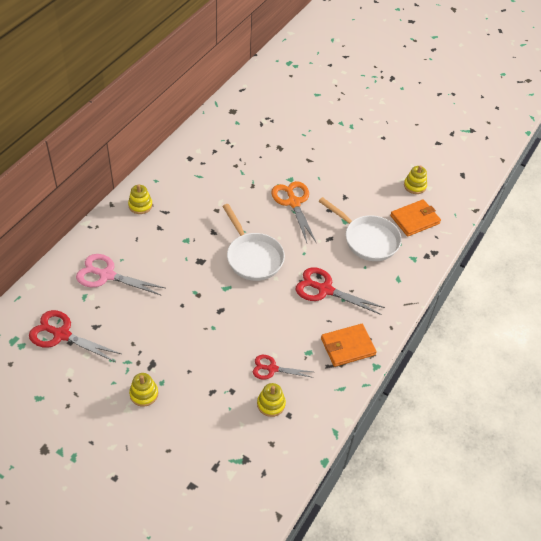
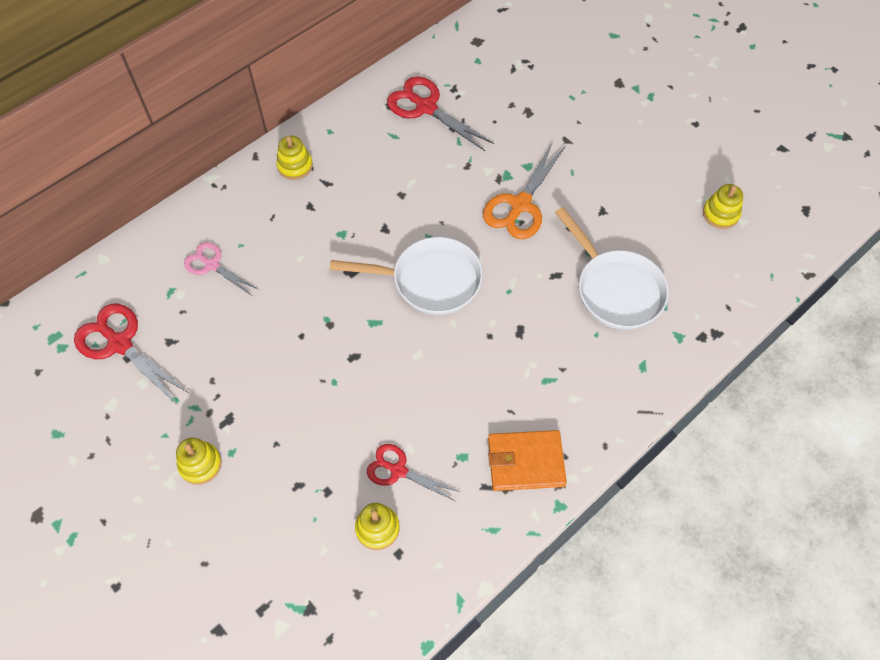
camera: 20 degrees right, 10 degrees up
pink scissors [76,254,165,296] -> pink scissors [184,242,258,296], size x0.63
white pan [222,204,285,281] -> white pan turned 75 degrees counterclockwise [330,237,483,315]
orange scissors [271,181,316,243] -> orange scissors turned 150 degrees counterclockwise [483,142,566,239]
red scissors [296,267,385,315] -> red scissors moved to [387,76,494,151]
orange wallet [390,199,441,237] -> none

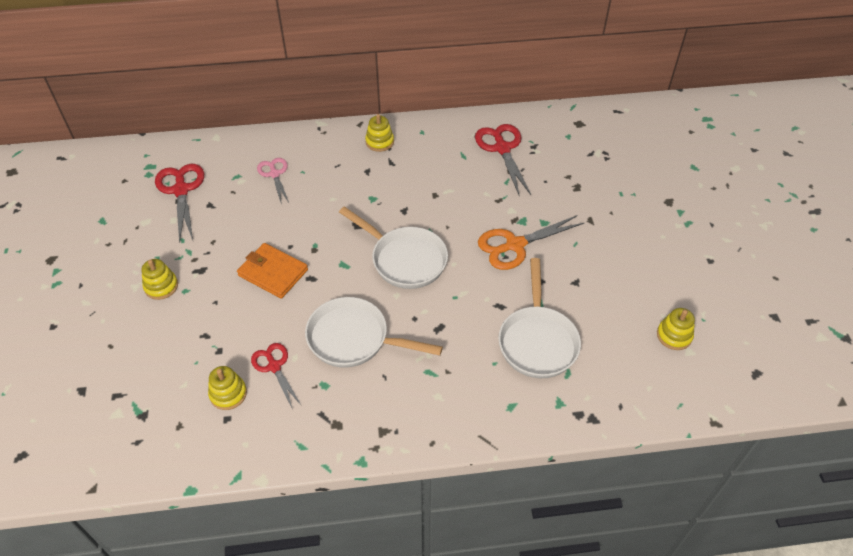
camera: 35 degrees right, 10 degrees down
orange wallet [488,430,567,491] -> orange wallet moved to [237,243,308,299]
none -> white pan [305,297,443,368]

